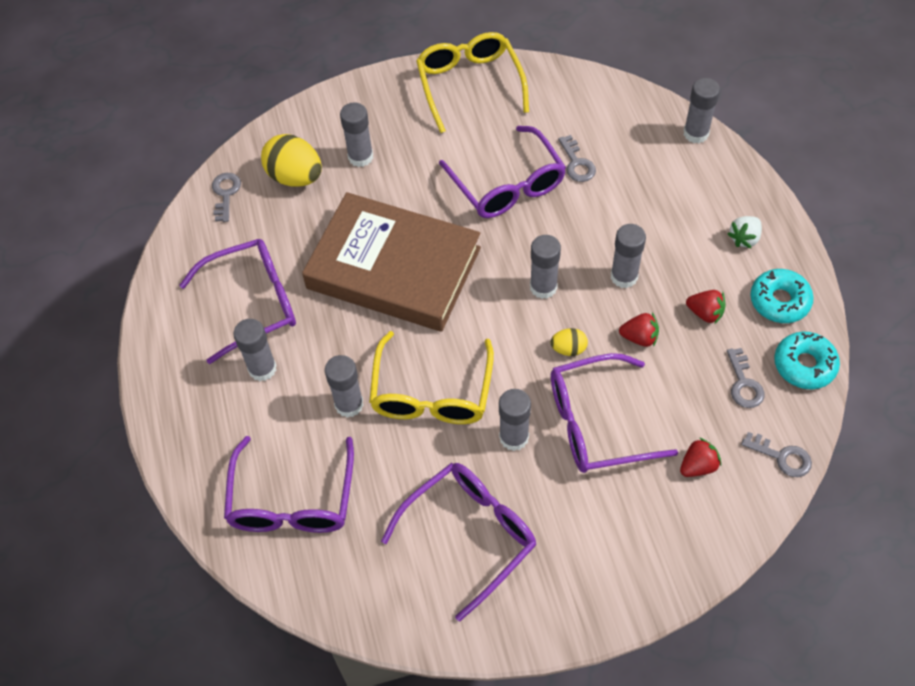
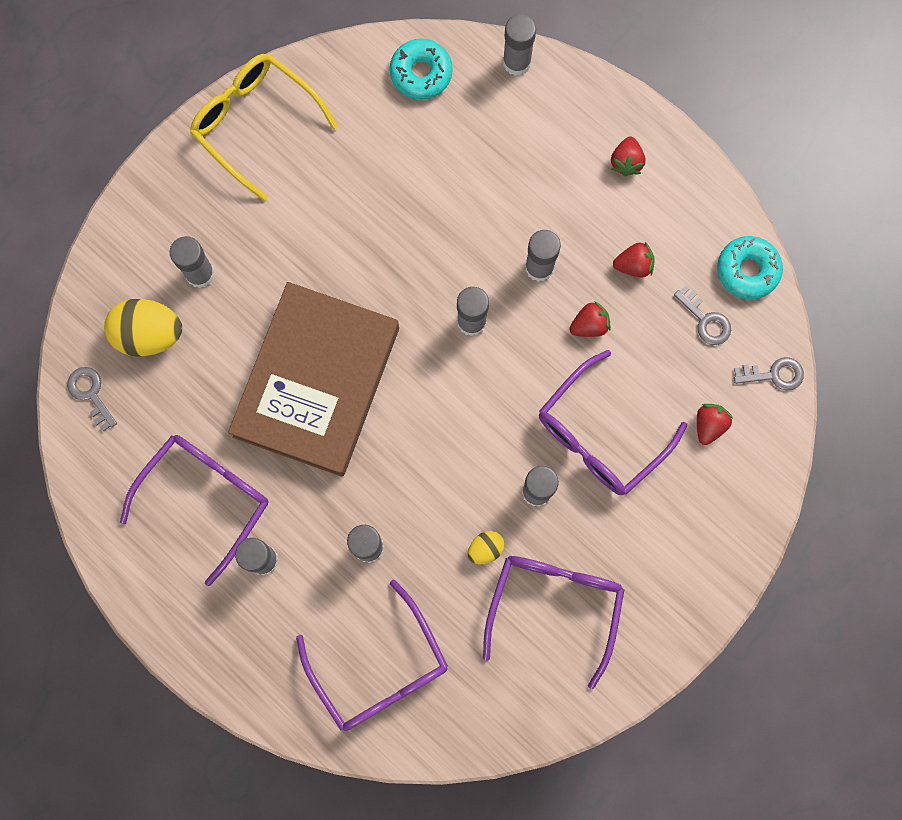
camera: 35 degrees left, 20 degrees up
brown book [302,192,481,332] -> brown book turned 60 degrees counterclockwise [228,282,399,477]
yellow glasses [369,331,494,424] -> none
purple glasses [439,126,566,218] -> none
yellow egg [550,328,588,356] -> yellow egg moved to [468,531,505,565]
grey key [558,135,596,182] -> none
white strawberry [727,216,762,248] -> red strawberry [611,136,645,176]
turquoise donut [750,269,814,323] -> turquoise donut moved to [390,38,453,100]

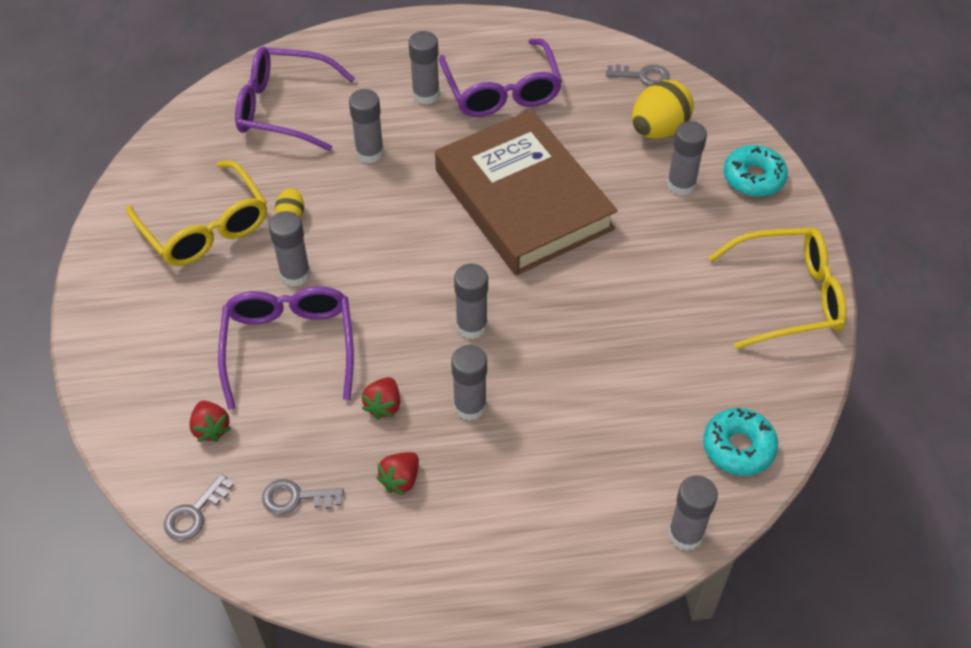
camera: 130 degrees right, 25 degrees down
purple glasses [483,556,625,689] -> yellow glasses [126,160,267,266]
red strawberry [611,136,645,176] -> none
turquoise donut [717,236,783,299] -> turquoise donut moved to [724,145,788,197]

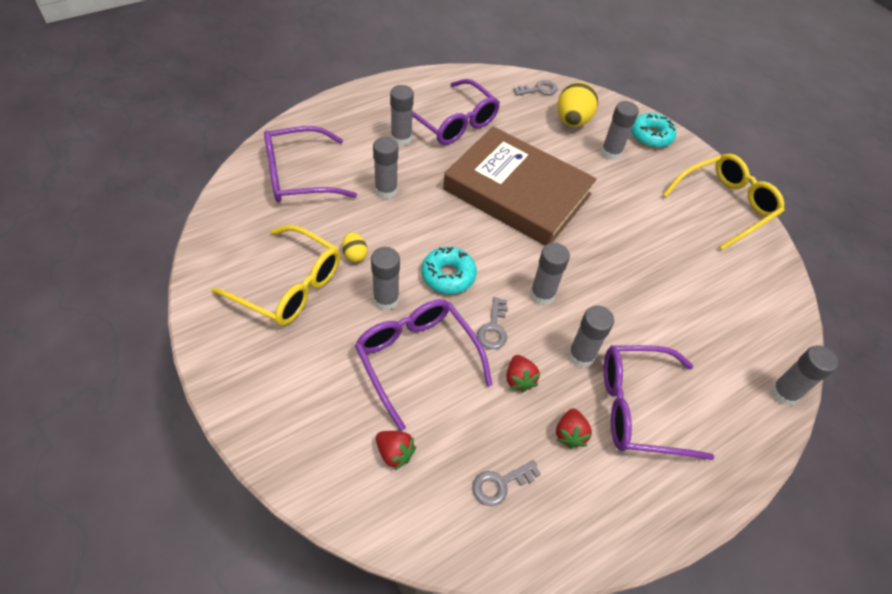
camera: 30 degrees left, 0 degrees up
grey key [164,474,234,541] -> grey key moved to [477,297,508,349]
turquoise donut [703,408,778,476] -> turquoise donut moved to [421,247,477,294]
none -> purple glasses [604,345,715,460]

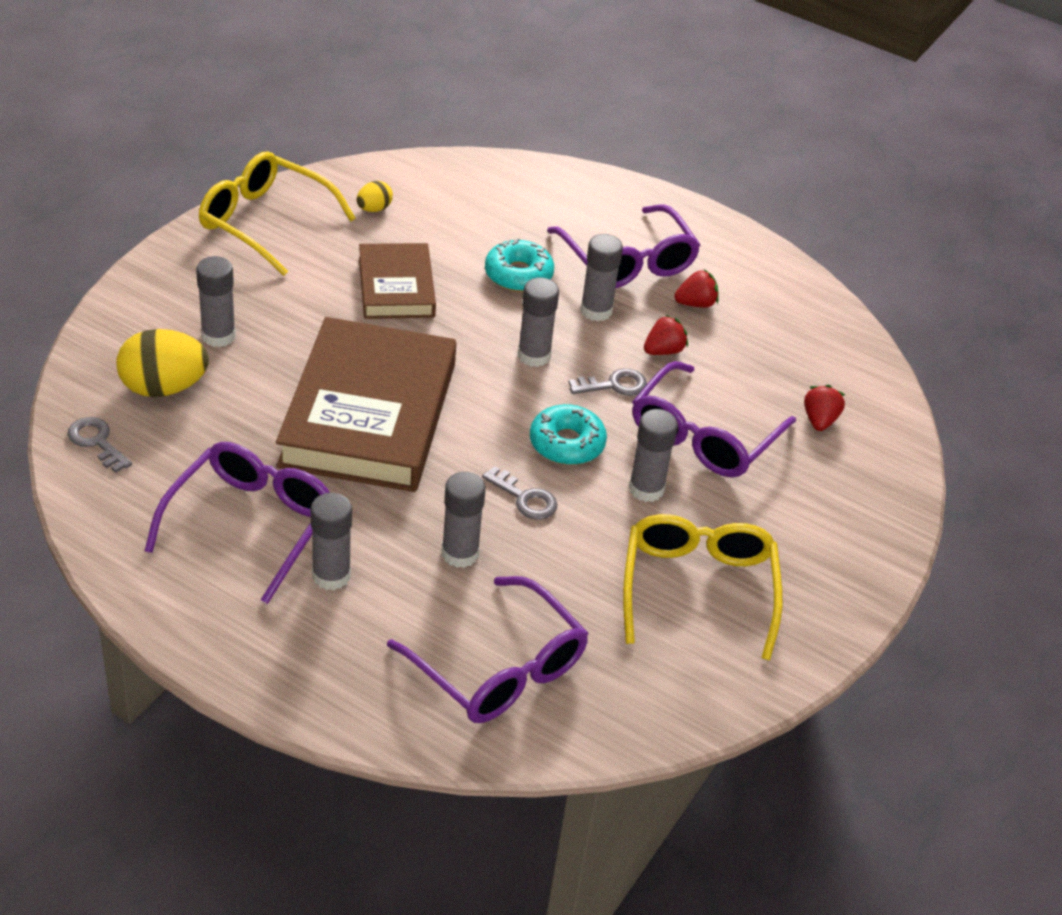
camera: 115 degrees left, 10 degrees down
yellow egg [342,232,367,262] -> yellow egg moved to [357,181,393,212]
grey key [472,460,541,506] -> grey key moved to [482,466,558,520]
turquoise donut [631,113,676,148] -> turquoise donut moved to [485,238,554,292]
grey glue stick [770,345,838,406] -> none
none -> brown book [359,243,436,319]

